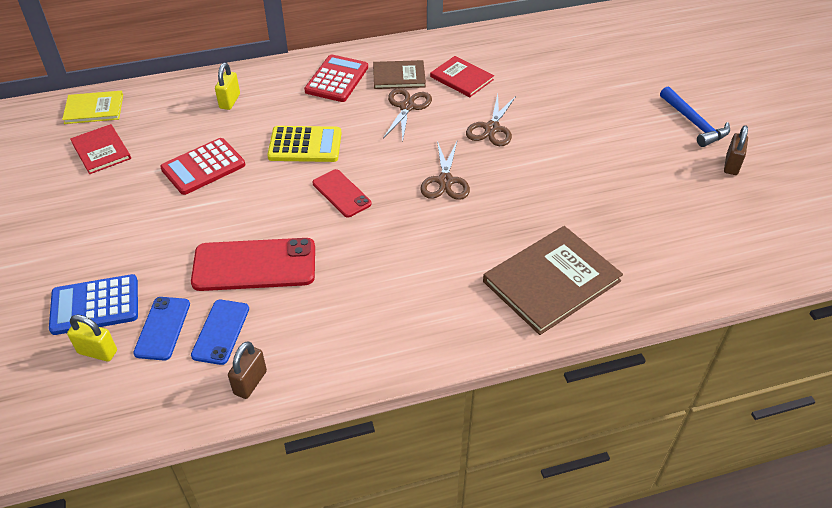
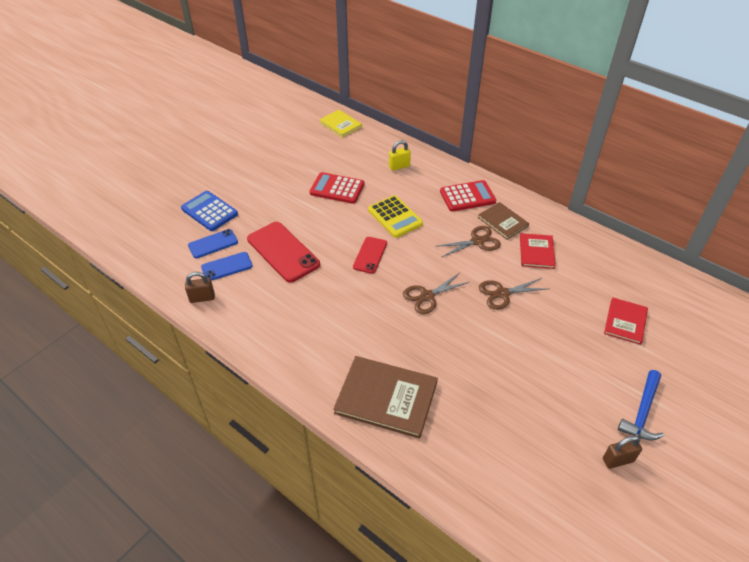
camera: 55 degrees right, 0 degrees up
yellow padlock [67,314,117,361] -> none
red book [70,124,131,174] -> red book moved to [604,297,648,345]

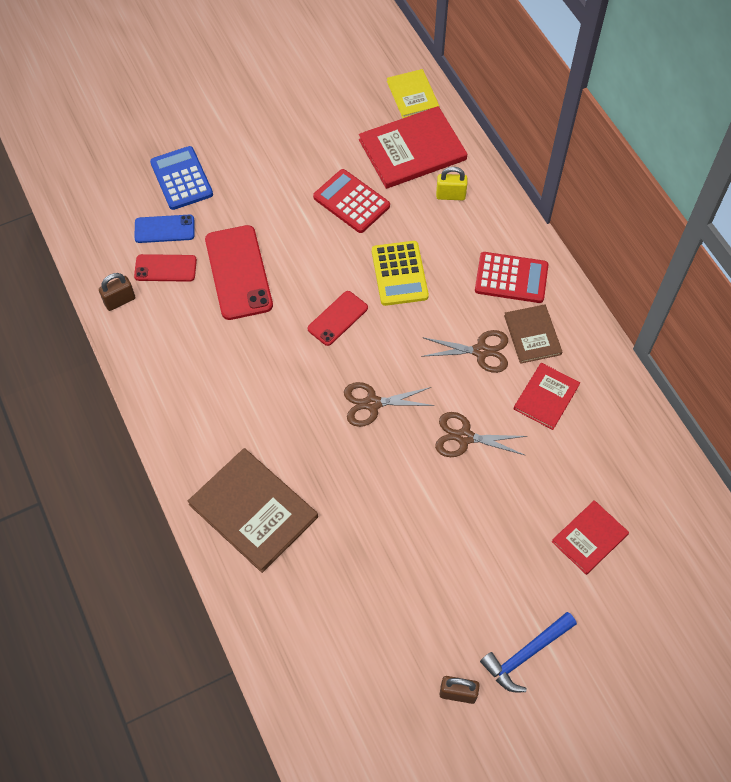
camera: 25 degrees right, 15 degrees up
brown padlock [185,272,215,303] -> brown padlock turned 45 degrees counterclockwise [99,273,135,311]
blue phone [201,252,253,281] -> red phone [134,254,197,282]
none -> red book [359,106,467,189]

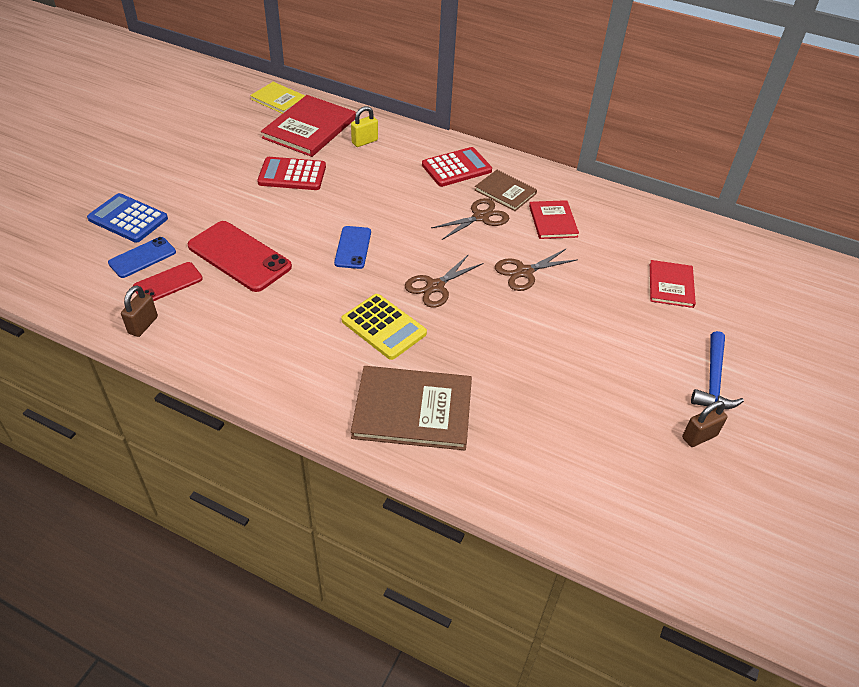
camera: 40 degrees left, 15 degrees down
red phone [308,291,368,346] -> blue phone [334,226,371,269]
yellow calculator [372,241,429,306] -> yellow calculator moved to [341,294,427,360]

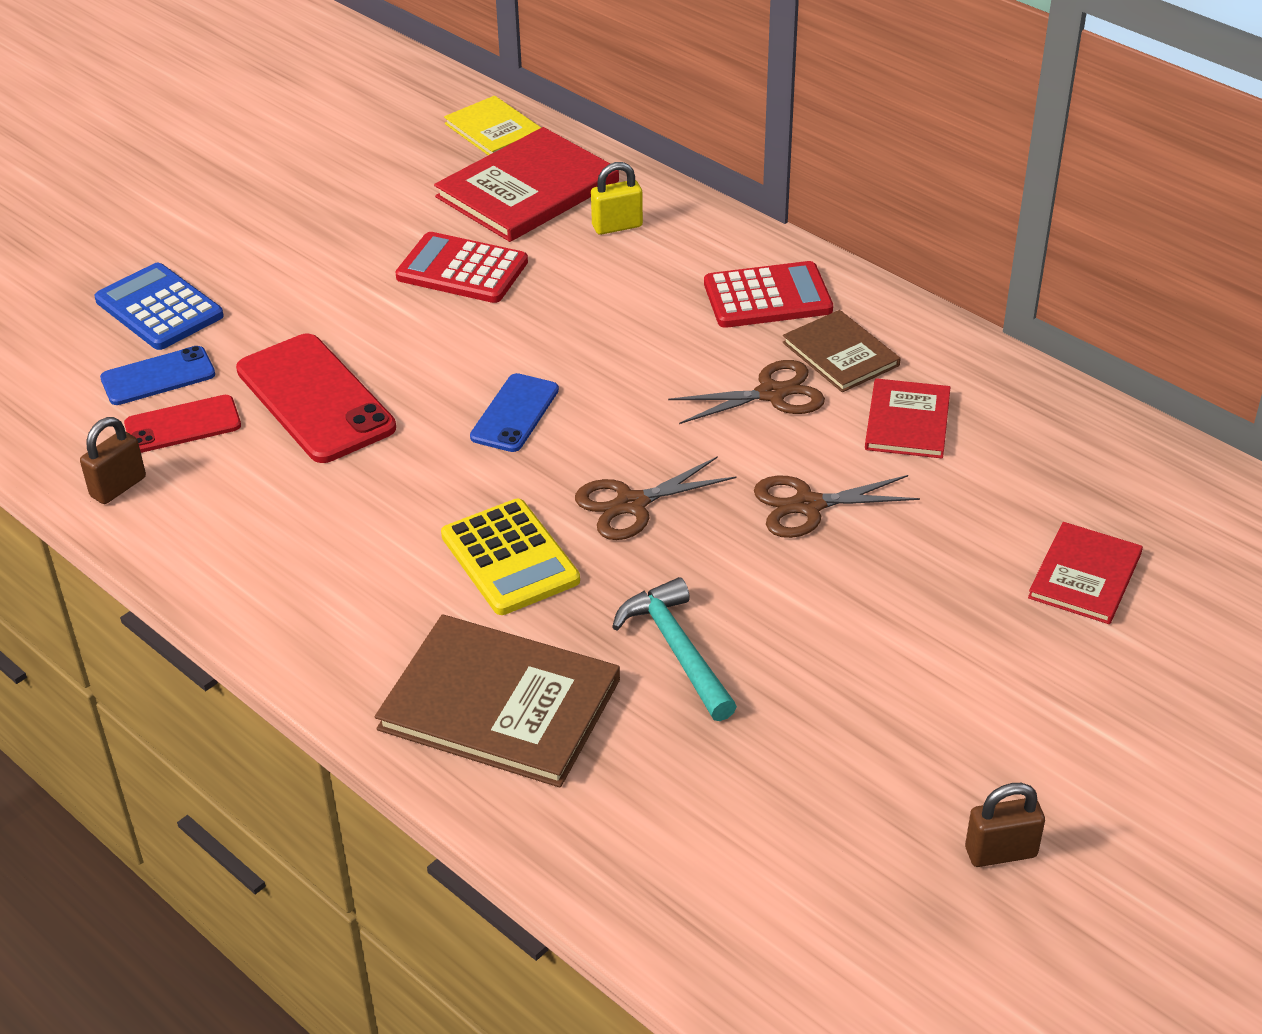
camera: 20 degrees right, 5 degrees down
blue hammer [691,331,744,409] -> none
none -> turquoise hammer [612,577,737,721]

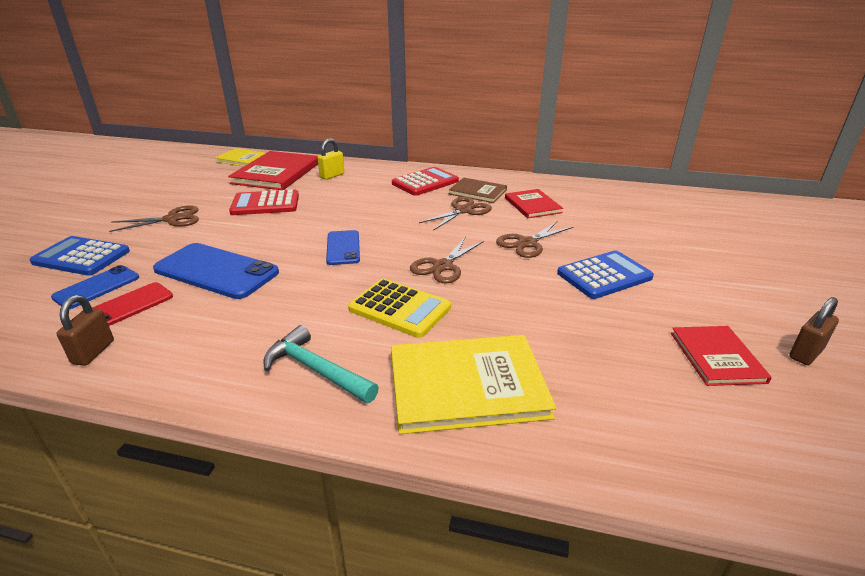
camera: 30 degrees left, 10 degrees down
red phone [236,334,396,463] -> blue phone [153,243,279,299]
brown book [375,614,620,788] -> yellow book [391,335,556,434]
turquoise hammer [612,577,737,721] -> turquoise hammer moved to [263,325,379,403]
red book [1028,522,1143,624] -> red book moved to [671,326,772,386]
none -> brown scissors [109,205,199,232]
none -> blue calculator [557,250,654,299]

